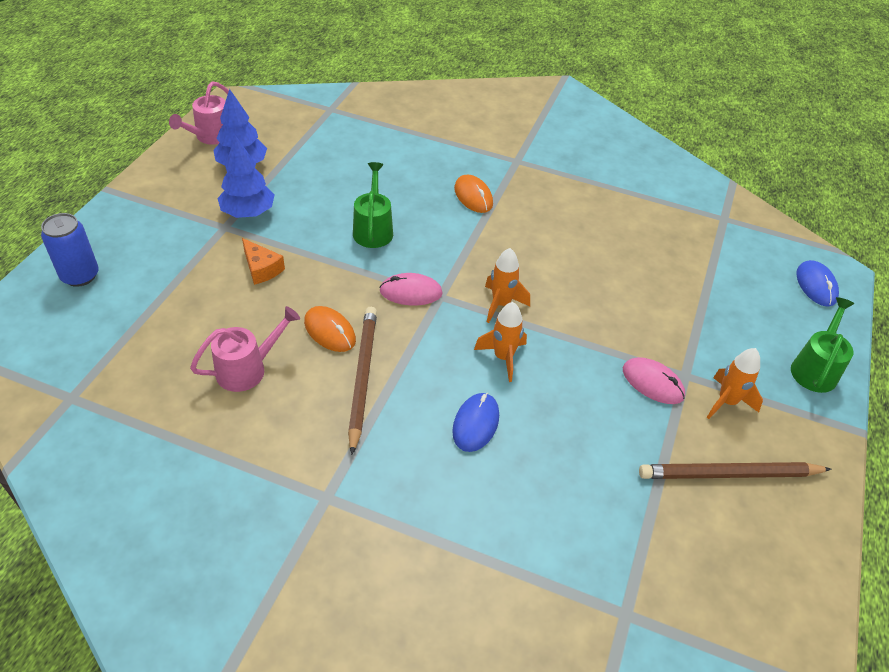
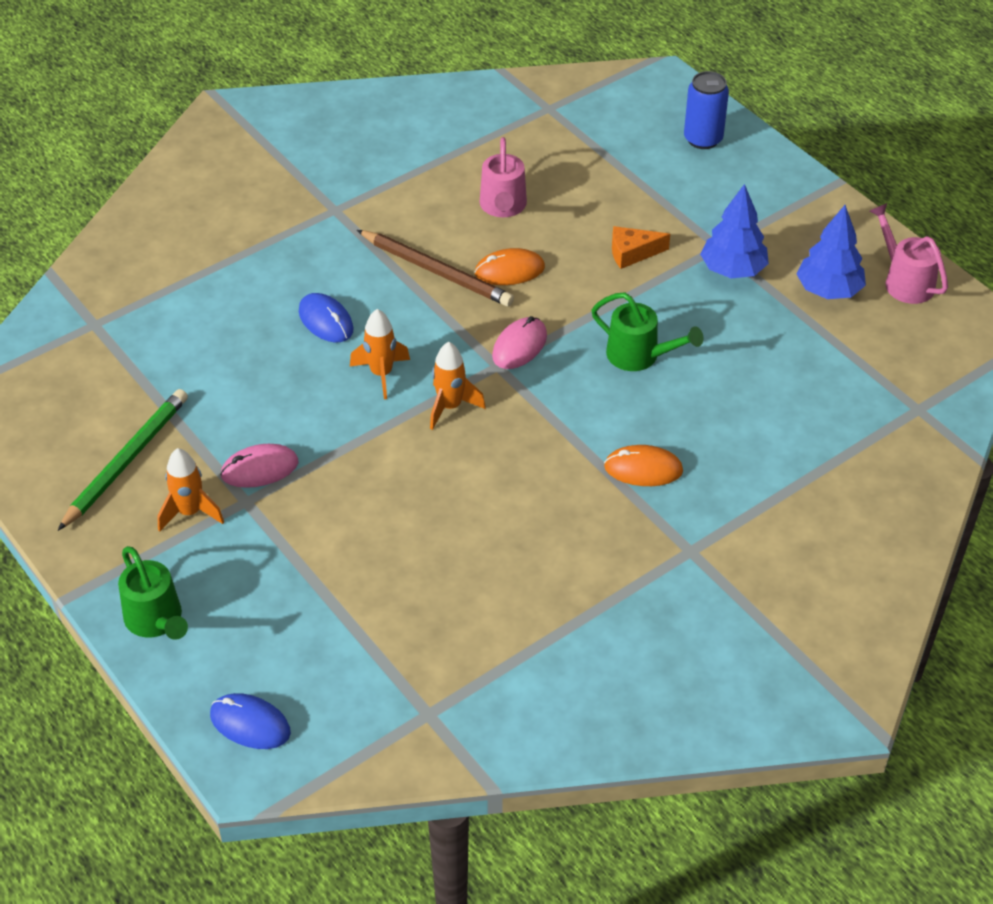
camera: 125 degrees right, 0 degrees up
brown pencil [639,462,832,479] -> green pencil [57,389,188,531]

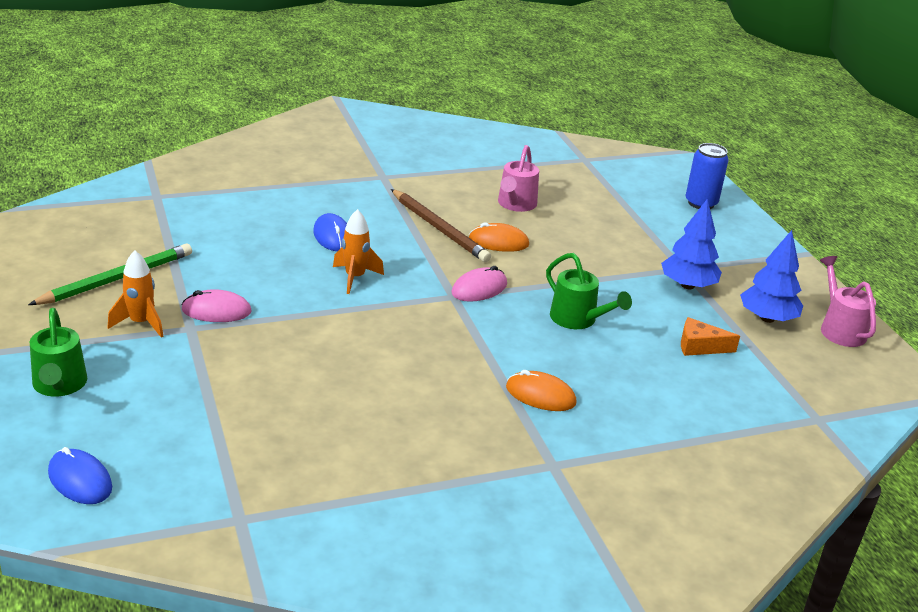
camera: 15 degrees right, 15 degrees down
orange rocket [430,342,486,430] -> none
orange cheese [612,226,670,269] -> orange cheese moved to [681,317,740,356]

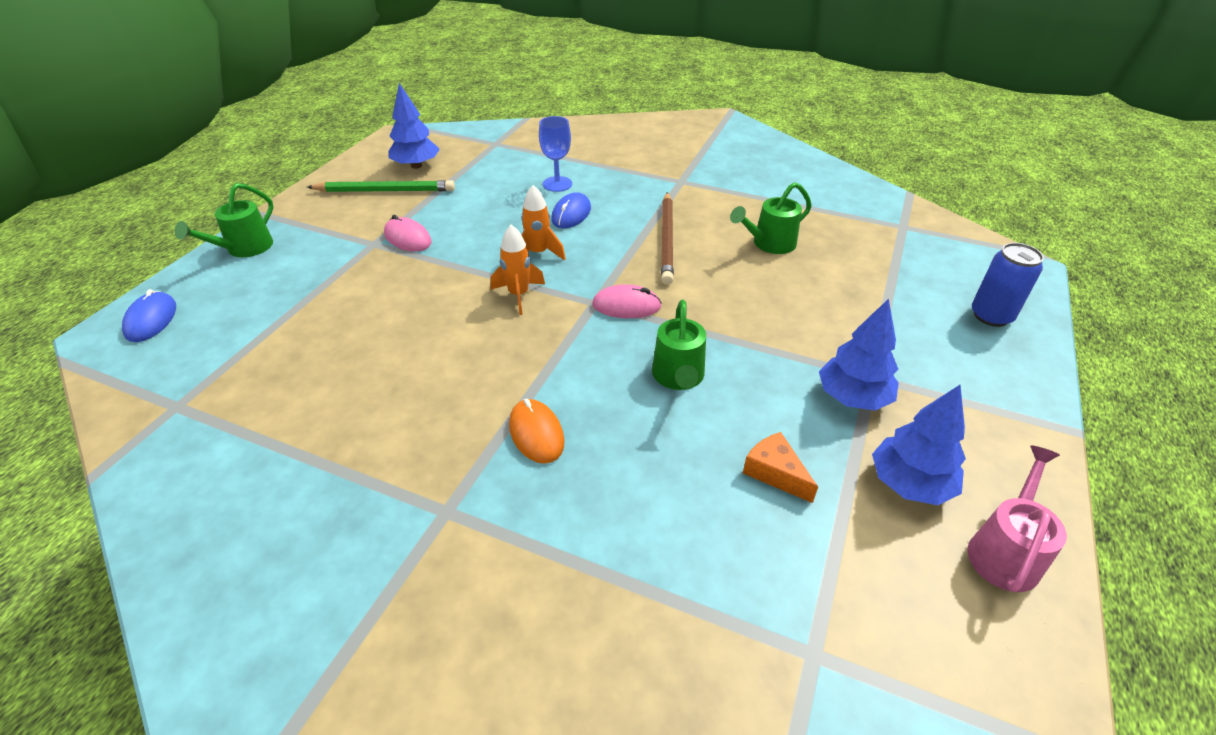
camera: 45 degrees right, 10 degrees up
orange rocket [108,251,164,338] -> orange rocket moved to [491,225,545,315]
orange mouse [469,222,529,252] -> none
pink watering can [498,145,539,212] -> green watering can [730,182,812,254]
none -> blue tree [389,83,440,169]
none -> blue goblet [539,116,572,192]

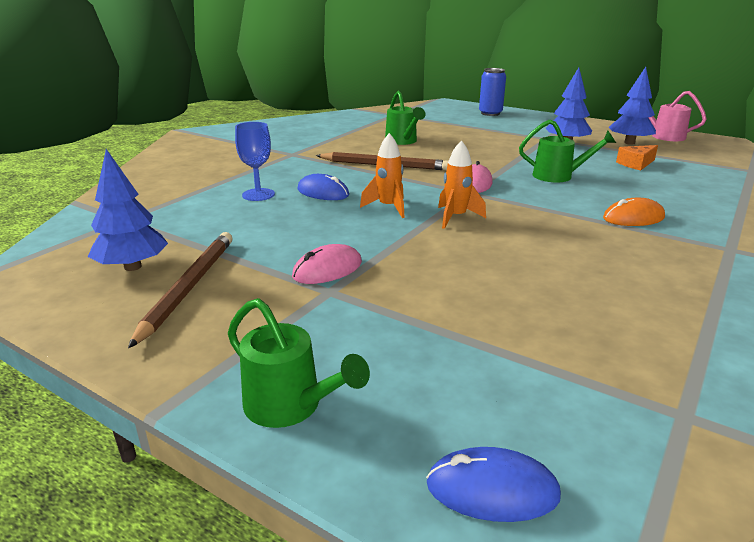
camera: 80 degrees left, 15 degrees down
green pencil [307,180,455,192] -> brown pencil [128,232,233,348]

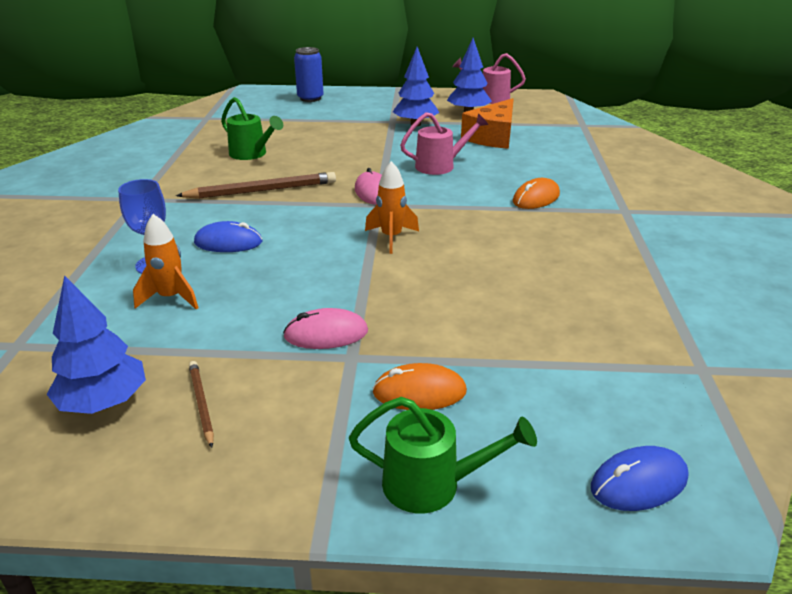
camera: 30 degrees left, 5 degrees up
brown pencil [128,232,233,348] -> brown pencil [189,361,214,448], size x0.52
pink mouse [292,244,362,284] -> pink mouse turned 60 degrees clockwise [283,308,368,349]
orange rocket [360,133,405,218] -> orange rocket moved to [133,214,198,310]
green watering can [519,119,616,182] -> pink watering can [400,112,488,175]
orange cheese [616,145,658,170] -> orange cheese [461,98,514,149], size x1.75
none -> orange mouse [372,363,467,410]

